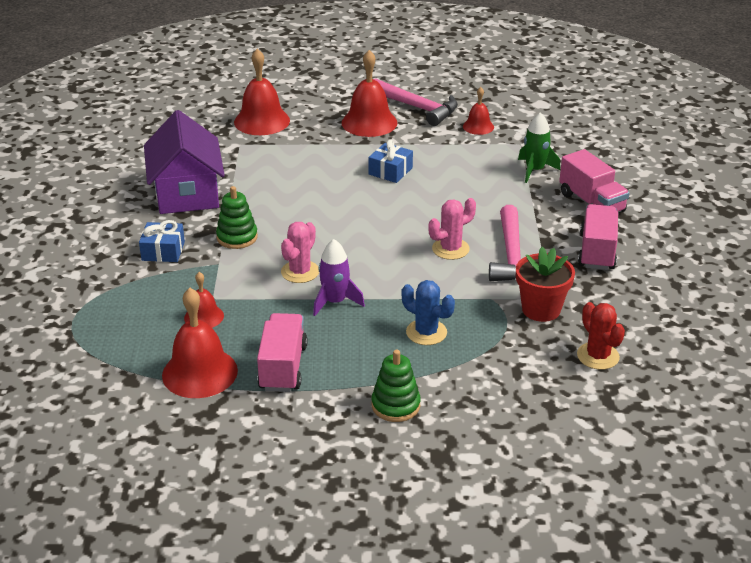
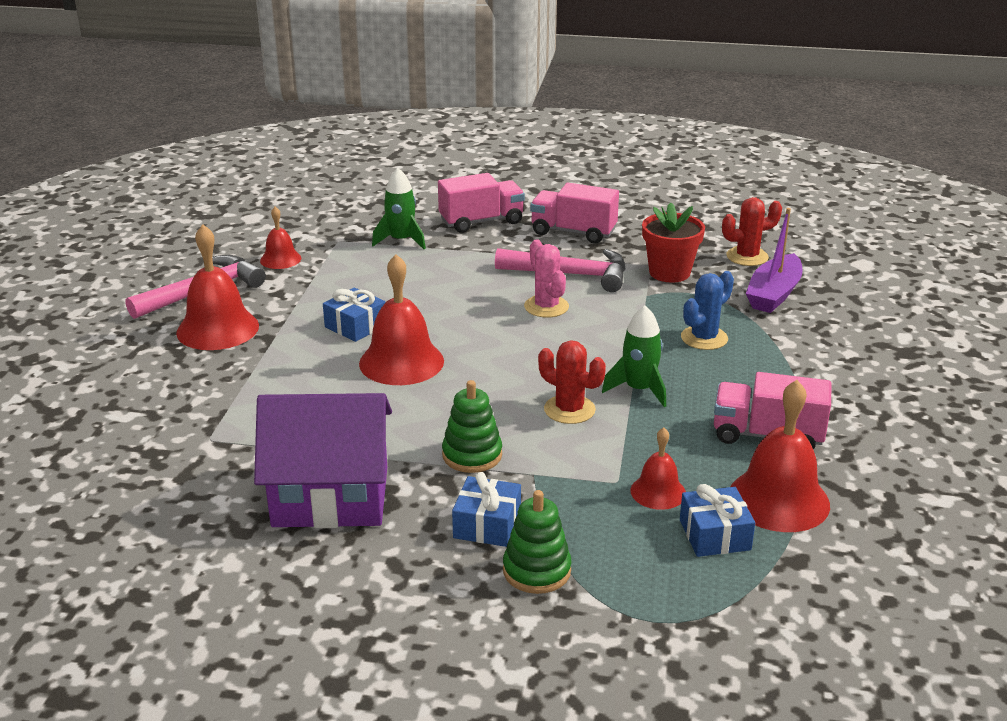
camera: 80 degrees left, 5 degrees down
red bell [234,48,290,135] -> red bell moved to [359,254,444,385]
pink cactus [281,222,319,283] -> red cactus [538,340,606,424]
purple rocket [313,239,365,316] -> green rocket [602,305,666,407]
green stacking toy [371,350,421,422] -> green stacking toy moved to [503,490,572,594]
none -> blue gift [680,484,755,557]
none -> purple boat [746,208,803,313]

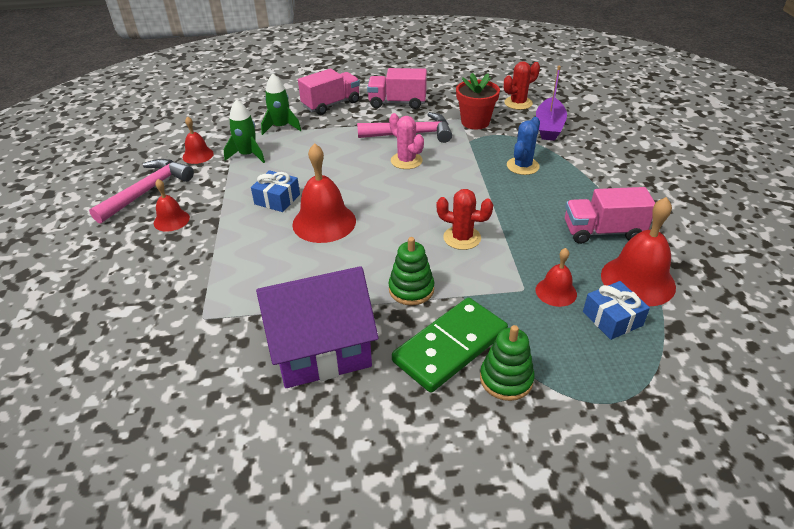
camera: 15 degrees left, 10 degrees up
red bell [176,224,259,350] -> red bell [154,179,190,232], size x0.56
blue gift [452,472,521,547] -> green domino [392,298,508,393]
green rocket [602,305,666,407] -> green rocket moved to [224,99,265,163]

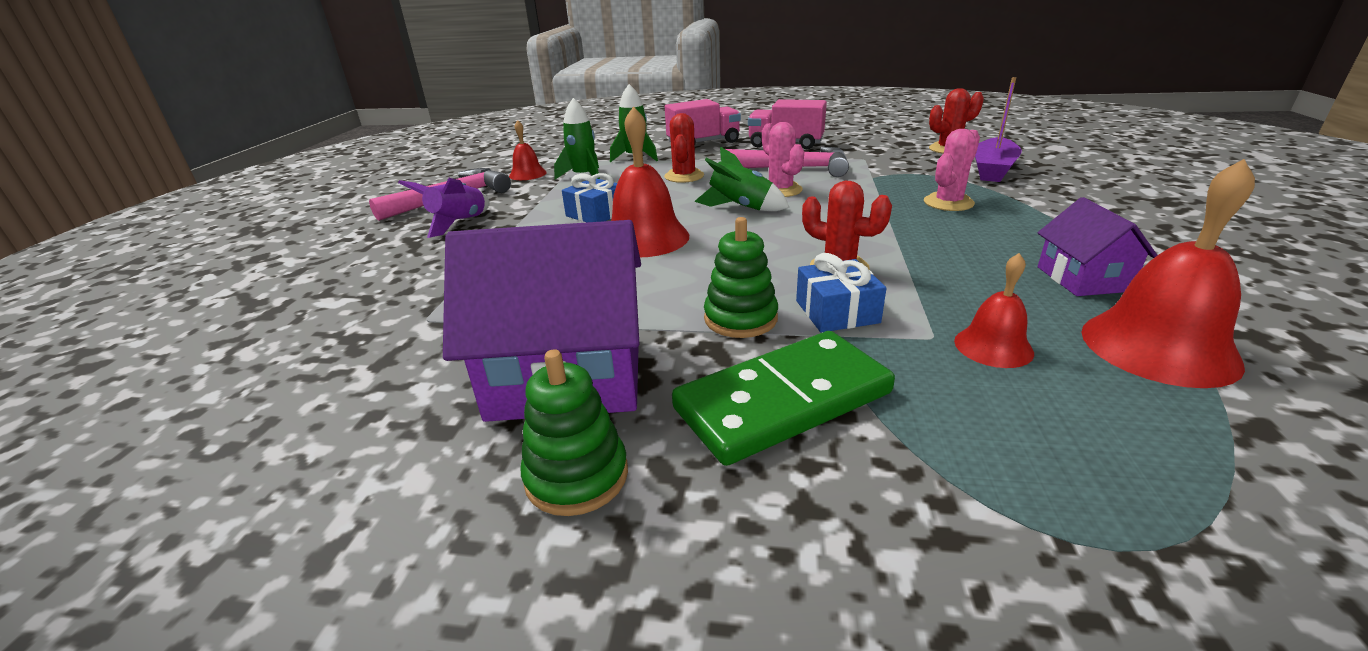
camera: 15 degrees right, 10 degrees down
red bell [154,179,190,232] -> purple rocket [398,178,490,238]
red flower pot [456,73,500,129] -> none
green stacking toy [480,325,535,401] -> green stacking toy moved to [521,349,628,516]
blue cactus [507,117,540,175] -> pink cactus [924,129,980,211]
pink truck [565,187,655,244] -> purple house [1038,197,1157,296]
blue gift [583,281,650,340] -> blue gift moved to [796,253,886,333]
none -> red cactus [664,113,704,183]
none -> green rocket [694,147,790,211]

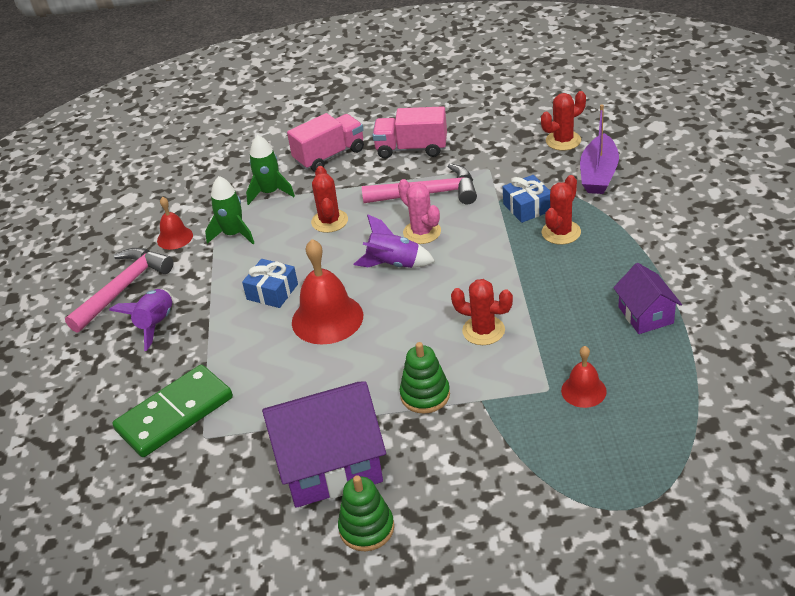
camera: 10 degrees left, 10 degrees up
green domino [672,331,895,466] -> green domino moved to [112,365,233,457]
green rocket [694,147,790,211] -> purple rocket [353,215,435,268]
blue gift [796,253,886,333] -> blue gift moved to [503,175,550,223]
pink cactus [924,129,980,211] -> red cactus [542,175,581,245]
red bell [1081,159,1255,388] -> none

